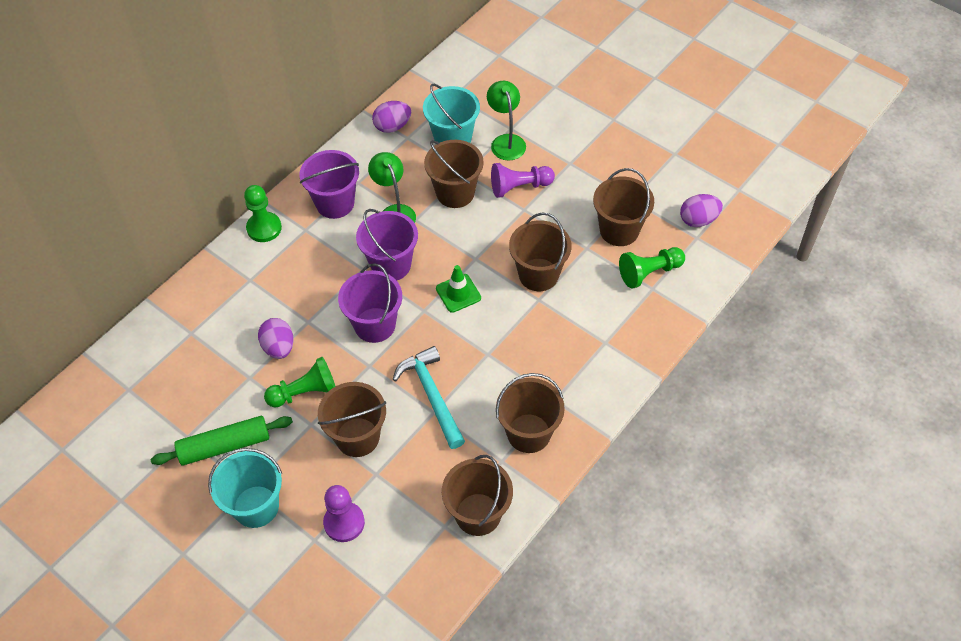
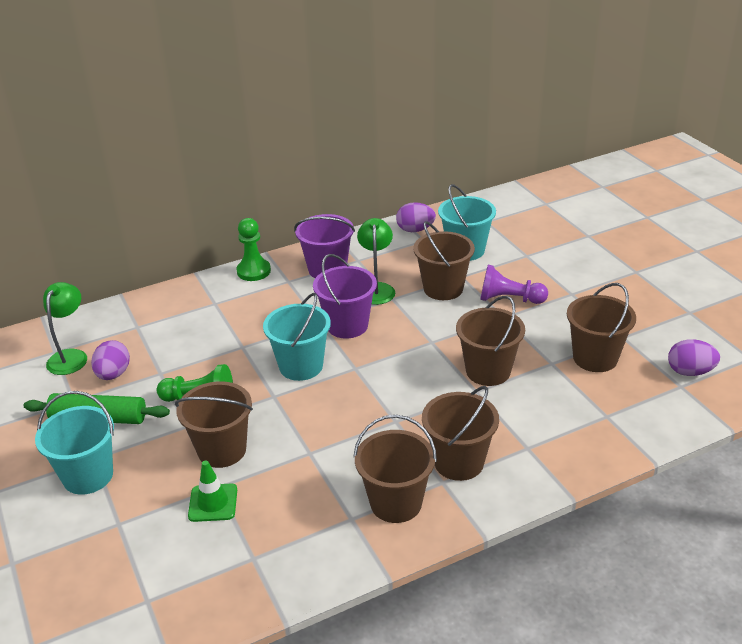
camera: 25 degrees right, 20 degrees down
purple egg [258,318,294,359] -> purple egg moved to [91,340,130,380]
purple pawn [323,485,365,542] -> none
purple bucket [338,263,402,343] -> turquoise bucket [263,293,331,381]
turquoise hammer [393,346,465,449] -> none
green traffic cone [436,265,481,313] -> green traffic cone moved to [188,460,237,522]
brown bucket [442,455,513,536] -> brown bucket moved to [422,386,499,481]
green lamp [487,81,526,160] -> green lamp moved to [43,282,87,375]
green pawn [619,247,685,289] -> none

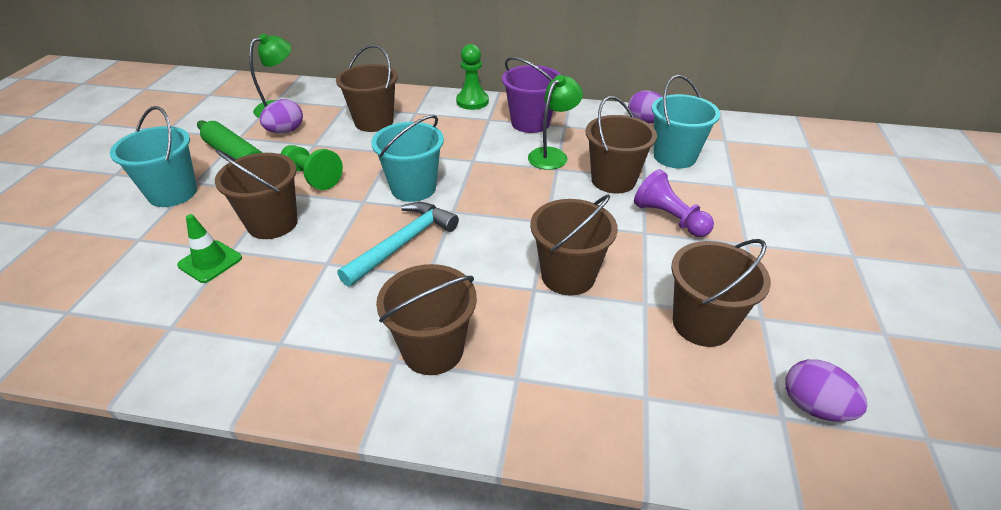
camera: 35 degrees right, 5 degrees up
purple bucket [313,254,377,338] -> none
brown bucket [353,415,437,523] -> brown bucket moved to [336,45,398,132]
none -> turquoise hammer [337,202,459,287]

